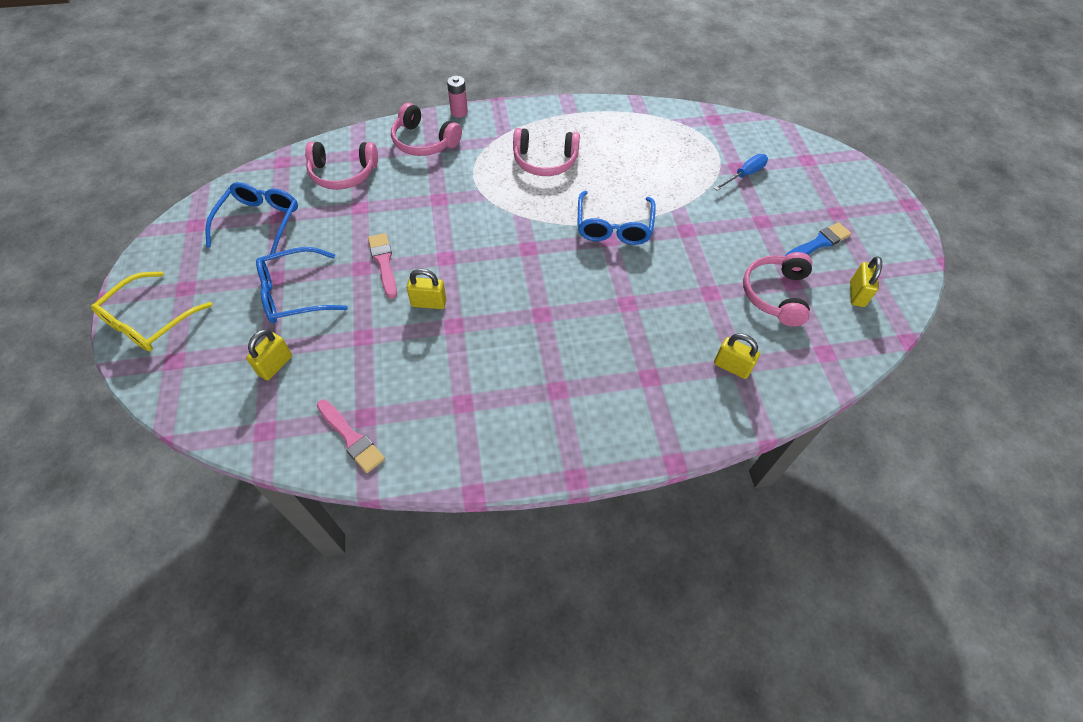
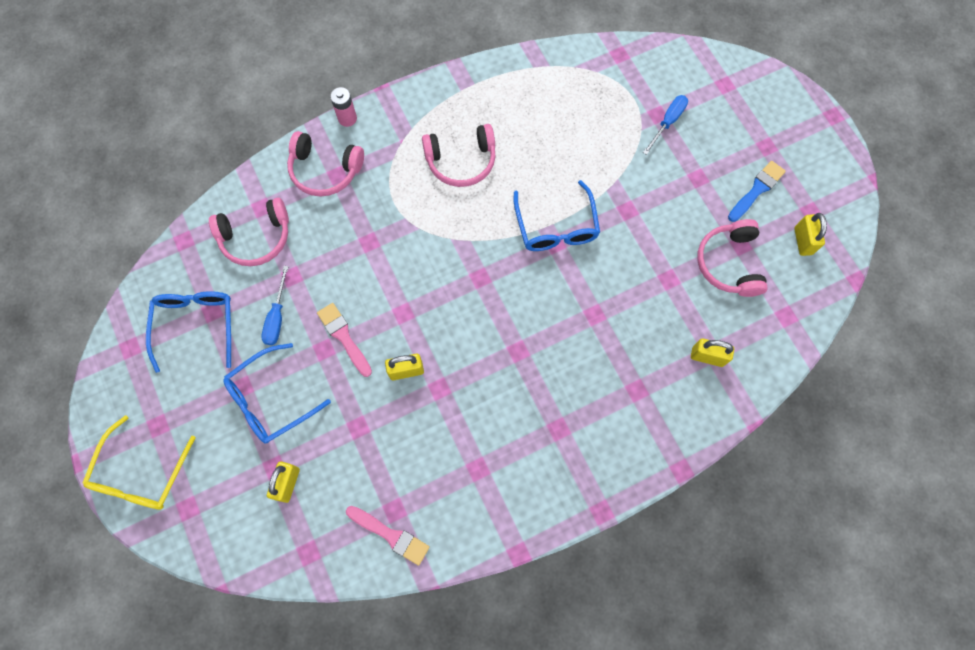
camera: 15 degrees left, 15 degrees up
none -> blue screwdriver [261,266,289,345]

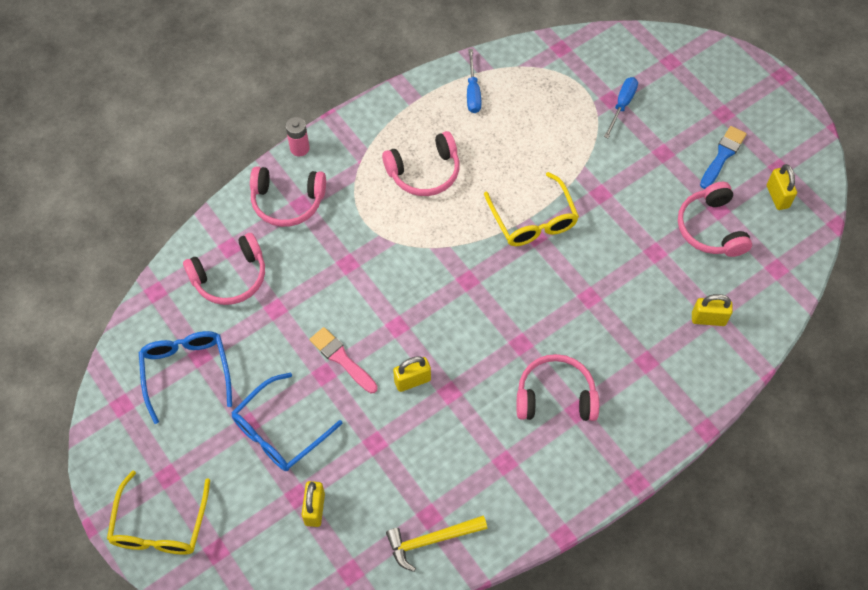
camera: 10 degrees left, 10 degrees down
blue screwdriver [261,266,289,345] -> blue screwdriver moved to [467,49,481,113]
pink brush [346,506,430,566] -> yellow hammer [386,516,487,572]
blue glasses [513,180,600,251] -> yellow glasses [484,172,579,246]
none -> pink headphones [516,354,599,421]

